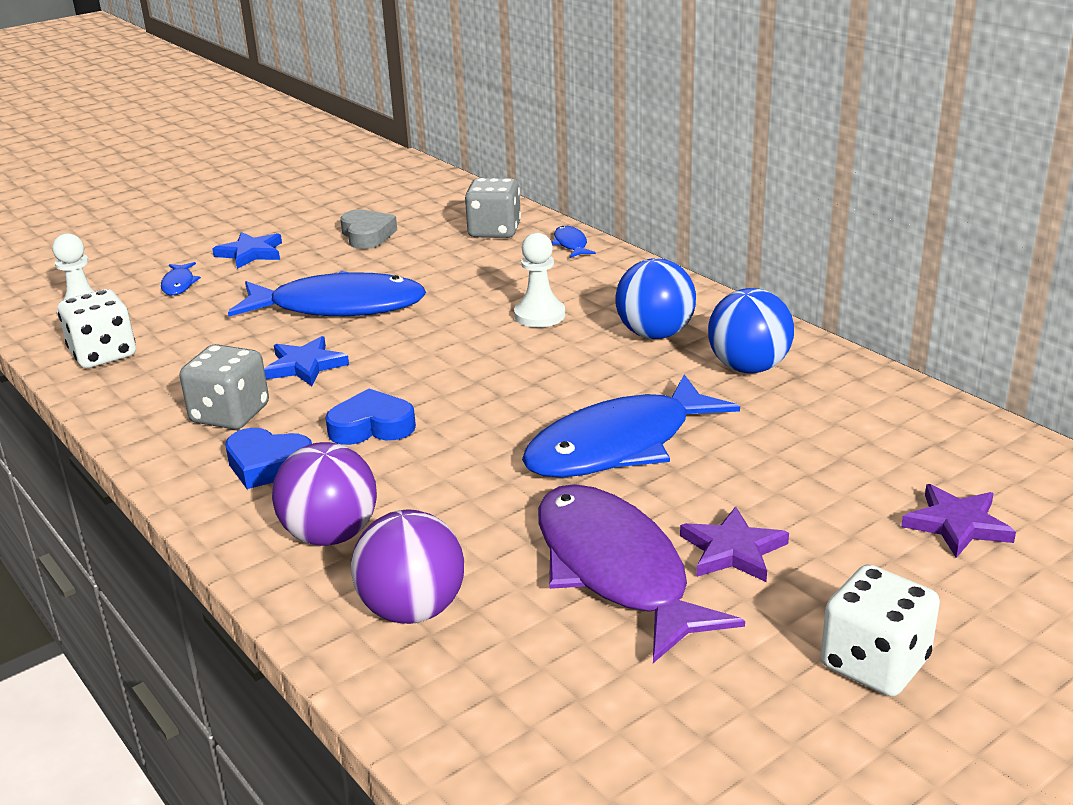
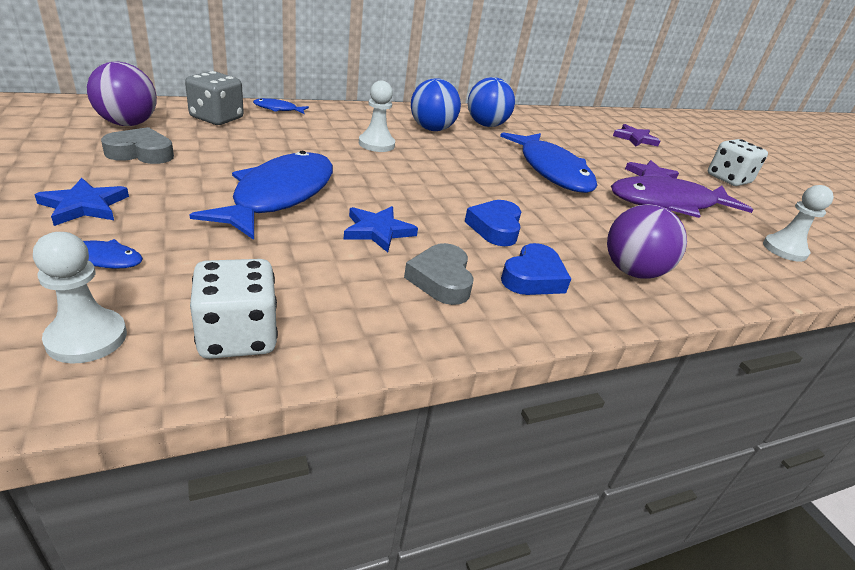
camera: 80 degrees left, 5 degrees up
grey dice [179,344,269,429] -> grey heart [404,243,474,305]
purple ball [351,510,464,624] -> purple ball moved to [87,61,157,126]
none -> white pawn [763,185,834,262]

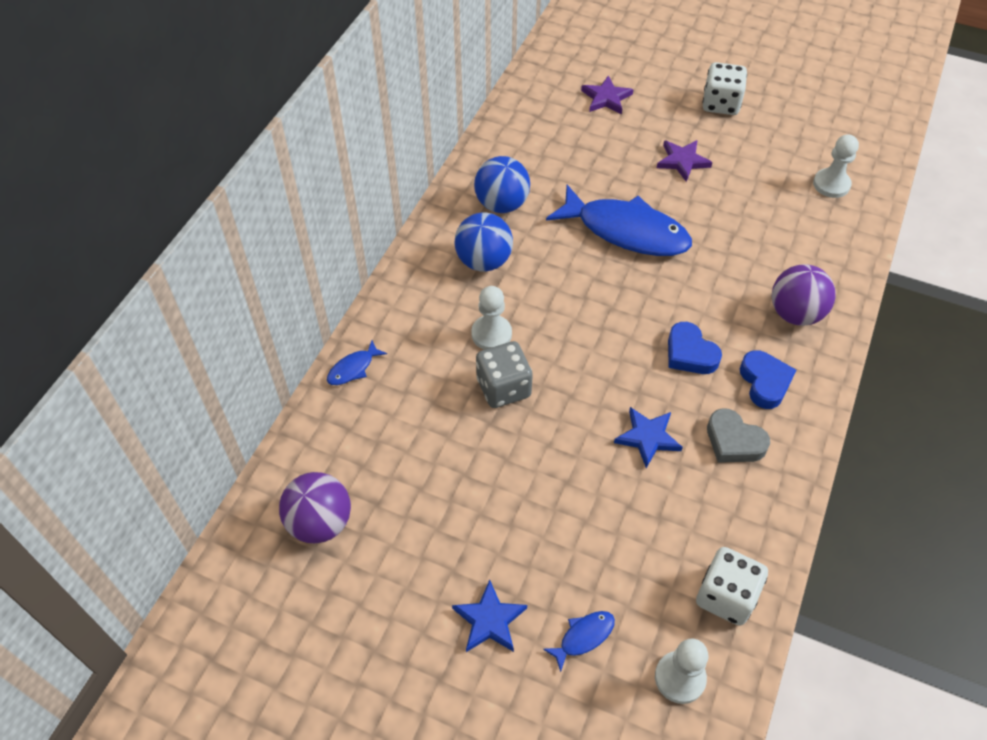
camera: 40 degrees left, 20 degrees up
grey heart [101,127,174,164] -> none
grey dice [185,71,244,125] -> grey dice moved to [476,341,533,408]
blue fish [190,151,333,240] -> none
purple fish [611,176,753,218] -> none

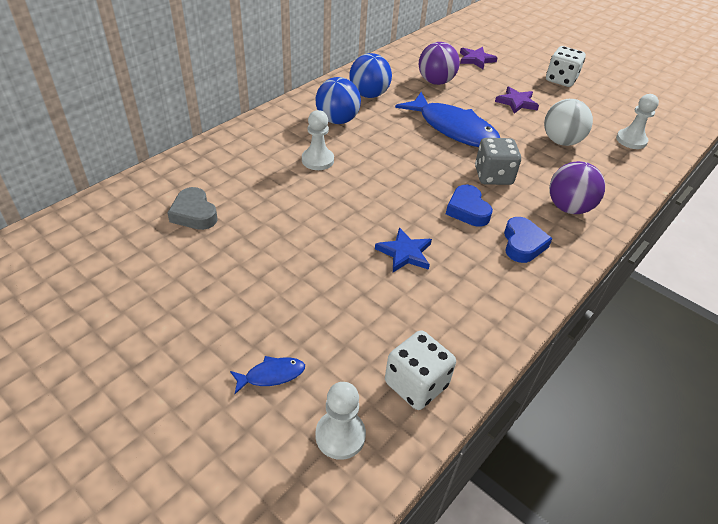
camera: 15 degrees right, 10 degrees down
purple ball [279,472,351,543] -> purple ball moved to [419,42,460,85]
blue fish [327,341,387,385] -> none
blue star [452,580,527,652] -> none
grey dice [476,341,533,408] -> grey dice moved to [475,138,521,185]
grey heart [707,408,770,463] -> grey heart moved to [167,187,218,230]
none -> white ball [544,99,593,146]

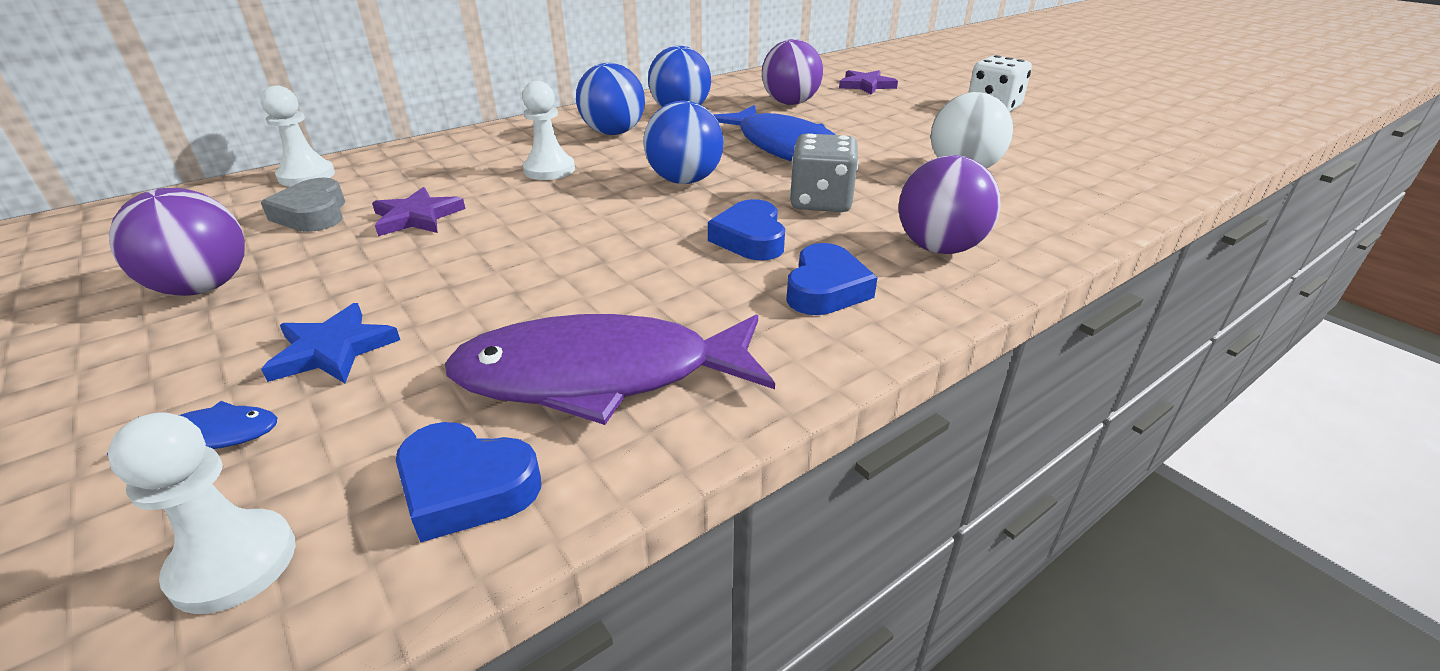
camera: 15 degrees right, 10 degrees down
blue star [375,227,432,272] -> blue star moved to [261,303,400,383]
white dice [385,330,456,410] -> blue heart [396,422,541,543]
purple star [495,87,539,114] -> purple star moved to [372,187,465,236]
white pawn [616,94,659,149] -> white pawn moved to [260,85,335,186]
none -> purple ball [109,188,245,296]
none -> purple fish [445,314,775,425]
none -> blue ball [644,101,724,184]

